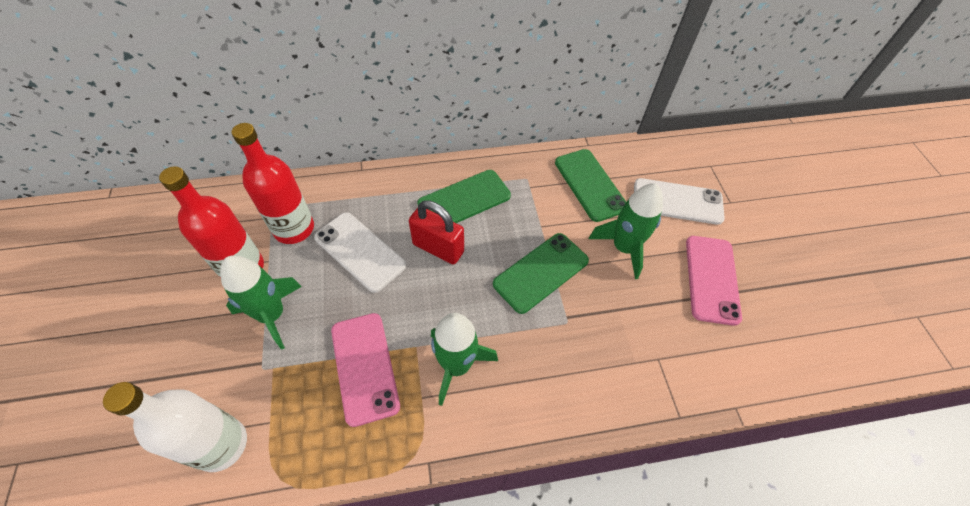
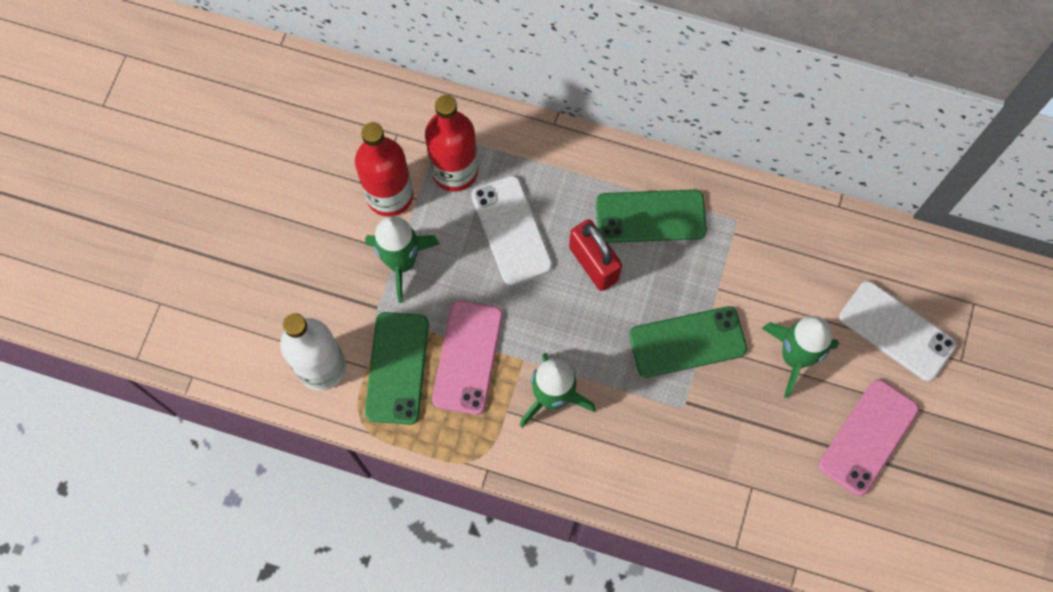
camera: 30 degrees right, 15 degrees up
green phone [555,149,626,222] -> green phone moved to [365,312,429,425]

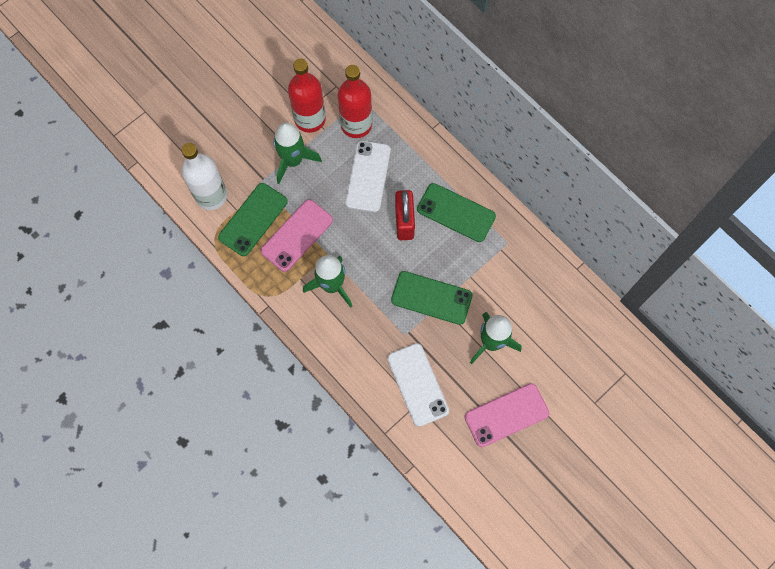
camera: 30 degrees right, 0 degrees up
white phone [839,281,956,381] -> white phone moved to [387,343,449,427]

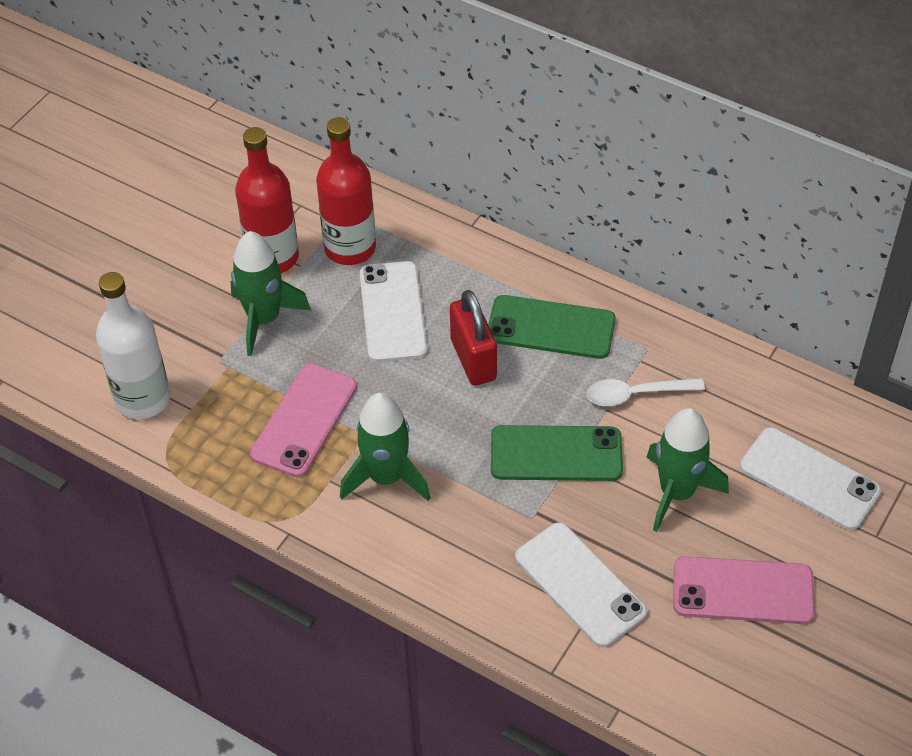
camera: 15 degrees left, 20 degrees down
green phone [218,183,288,256] -> none
pink phone [465,383,549,447] -> pink phone turned 45 degrees clockwise [673,556,815,624]
none -> white spoon [586,378,705,406]
none -> white phone [740,427,881,530]

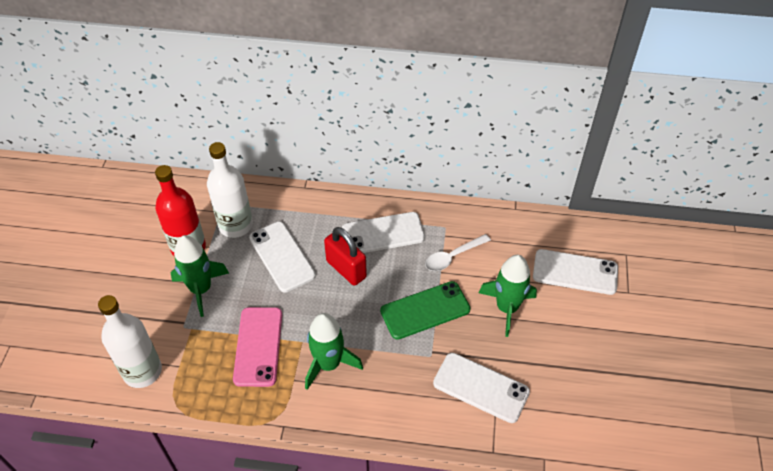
camera: 25 degrees left, 0 degrees up
red bottle [316,117,376,265] -> white bottle [207,142,253,238]
green phone [488,295,616,359] -> white phone [342,212,425,253]
pink phone [673,556,815,624] -> none

